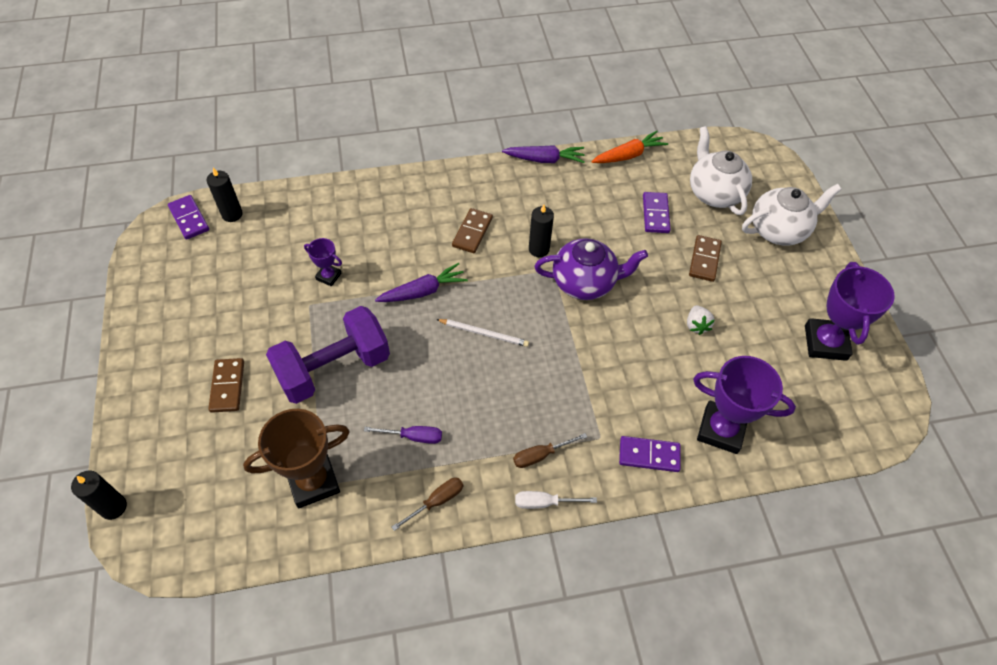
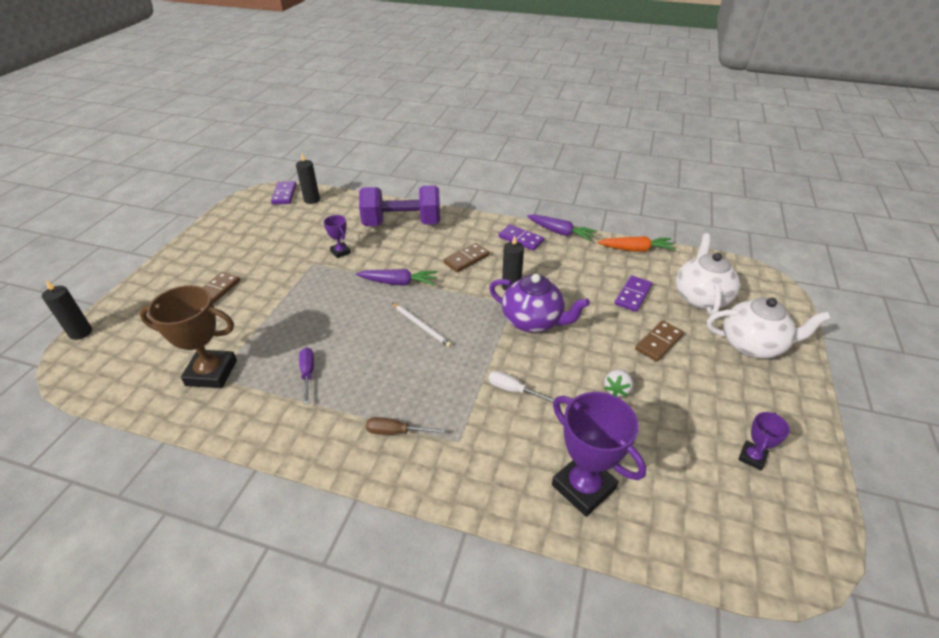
camera: 30 degrees right, 15 degrees down
purple dumbbell [266,306,390,404] -> purple dumbbell moved to [359,186,440,226]
purple screwdriver [364,426,442,444] -> purple screwdriver turned 135 degrees counterclockwise [299,347,314,405]
brown screwdriver [392,478,463,531] -> none
white screwdriver [515,491,597,509] -> white screwdriver moved to [488,371,555,403]
purple domino [619,436,681,472] -> purple domino moved to [499,224,544,251]
purple trophy [805,262,895,361] -> purple trophy [738,412,790,470], size x0.51

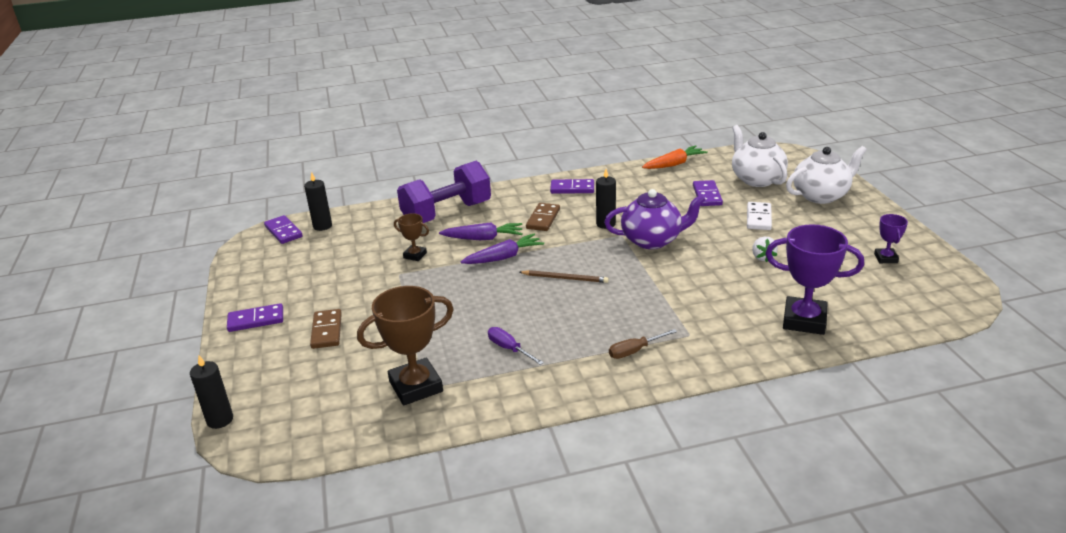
camera: 30 degrees left, 10 degrees down
purple trophy [324,215,351,258] -> brown trophy [394,213,429,261]
white pencil [392,303,452,348] -> brown pencil [520,270,609,283]
white screwdriver [488,371,555,403] -> none
purple carrot [527,214,597,241] -> purple carrot moved to [439,222,523,240]
brown domino [635,320,684,362] -> white domino [747,202,772,230]
none -> purple domino [227,303,283,332]

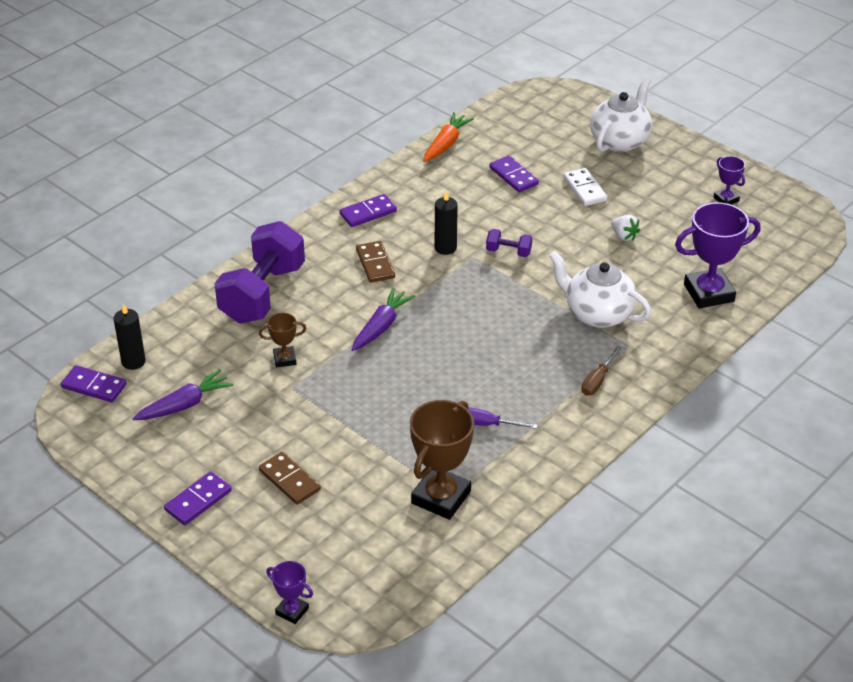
camera: 35 degrees left, 10 degrees up
black candle [190,355,233,429] -> purple trophy [266,561,313,624]
purple carrot [439,222,523,240] -> purple carrot moved to [133,369,233,420]
brown pencil [520,270,609,283] -> none
purple teapot [604,189,706,249] -> purple dumbbell [486,229,532,257]
white teapot [732,125,788,187] -> white teapot moved to [549,251,651,328]

